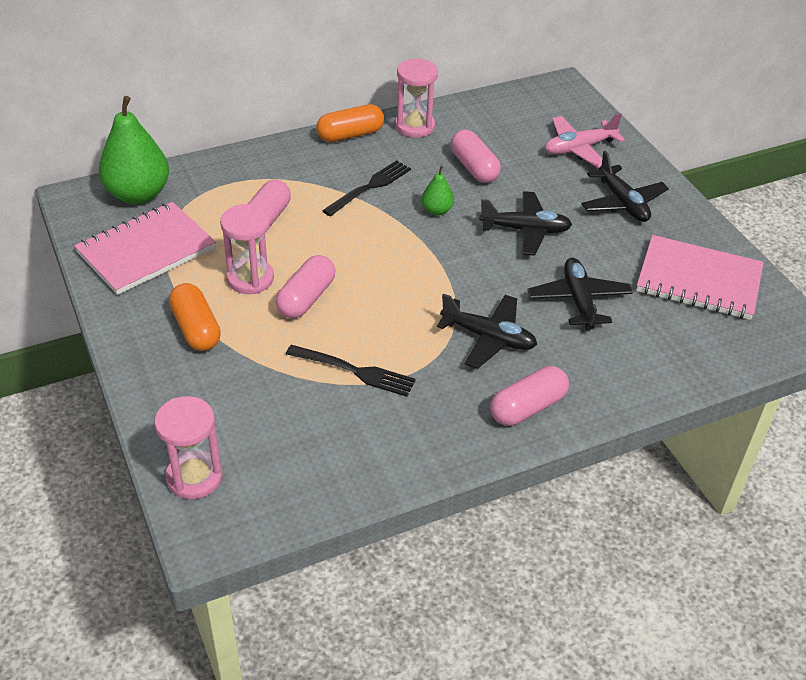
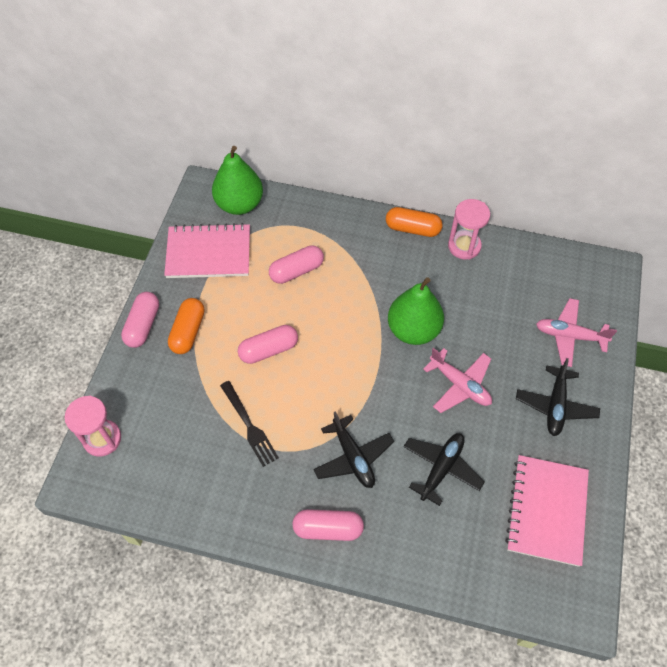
camera: 40 degrees right, 15 degrees up
pink hourglass [220,204,274,294] -> none
black fork [322,160,411,216] -> none
green pear [422,166,454,215] -> green pear [388,277,444,345], size x2.10
pink capsule [451,130,501,183] -> pink capsule moved to [121,292,159,348]
black plane [479,191,572,256] -> pink plane [423,348,492,413]
pink notebook [636,235,764,320] -> pink notebook turned 45 degrees clockwise [505,455,589,567]

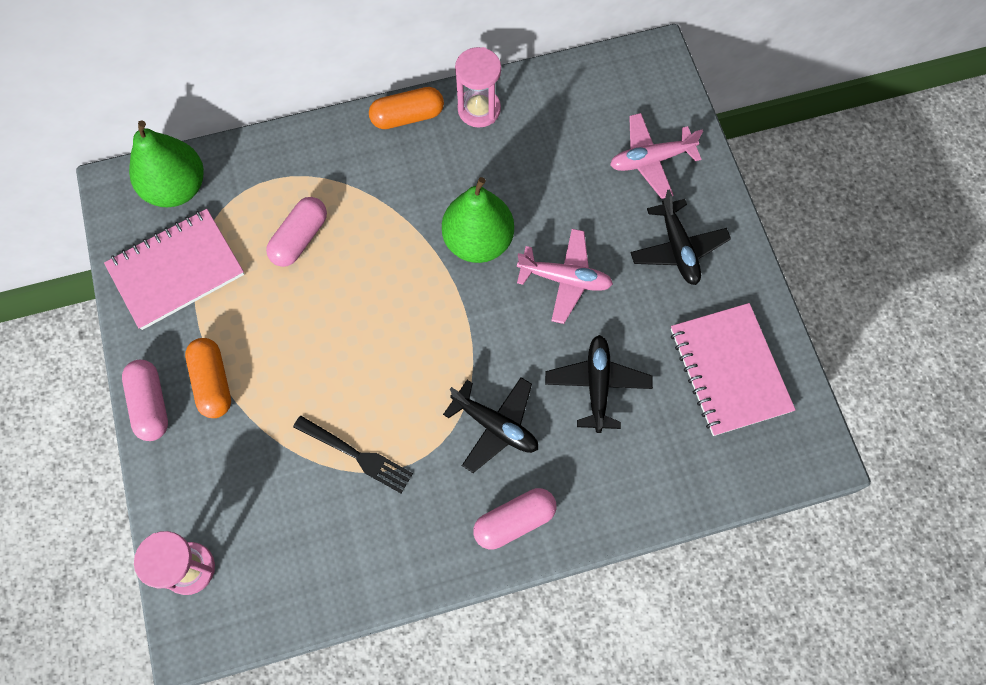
camera: 30 degrees left, 10 degrees up
pink capsule [238,325,298,364] -> none

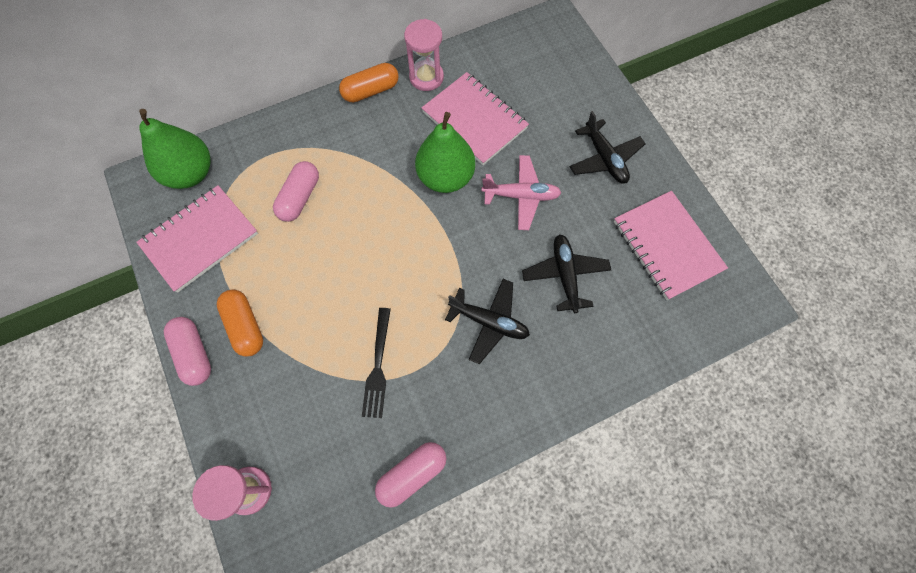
camera: 10 degrees left, 0 degrees up
black fork [293,416,413,493] -> black fork turned 75 degrees clockwise [362,308,391,418]
pink capsule [473,488,556,549] -> pink capsule moved to [375,442,446,508]
pink plane [610,113,703,199] -> none
none -> pink notebook [421,72,529,165]

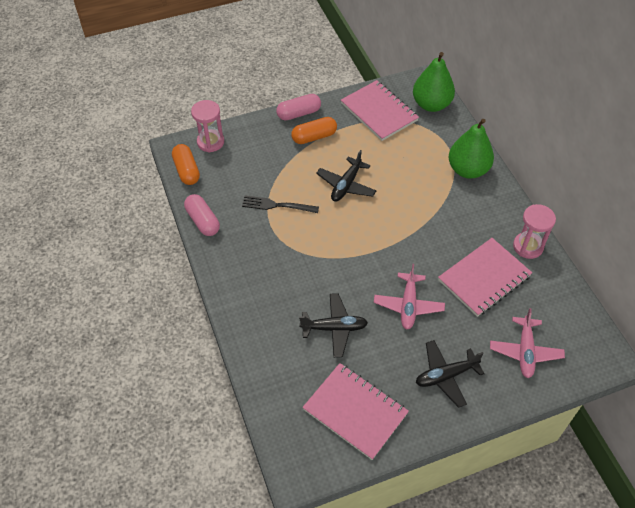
camera: 95 degrees right, 15 degrees down
pink capsule [273,161,319,222] -> none
orange capsule [339,63,398,102] -> orange capsule moved to [172,144,200,185]
green pear [415,112,475,193] -> green pear moved to [448,119,494,179]
black plane [445,279,530,364] -> black plane moved to [316,150,376,202]
pink notebook [614,191,728,300] -> pink notebook turned 60 degrees clockwise [302,363,409,460]
none -> pink plane [490,308,565,378]

